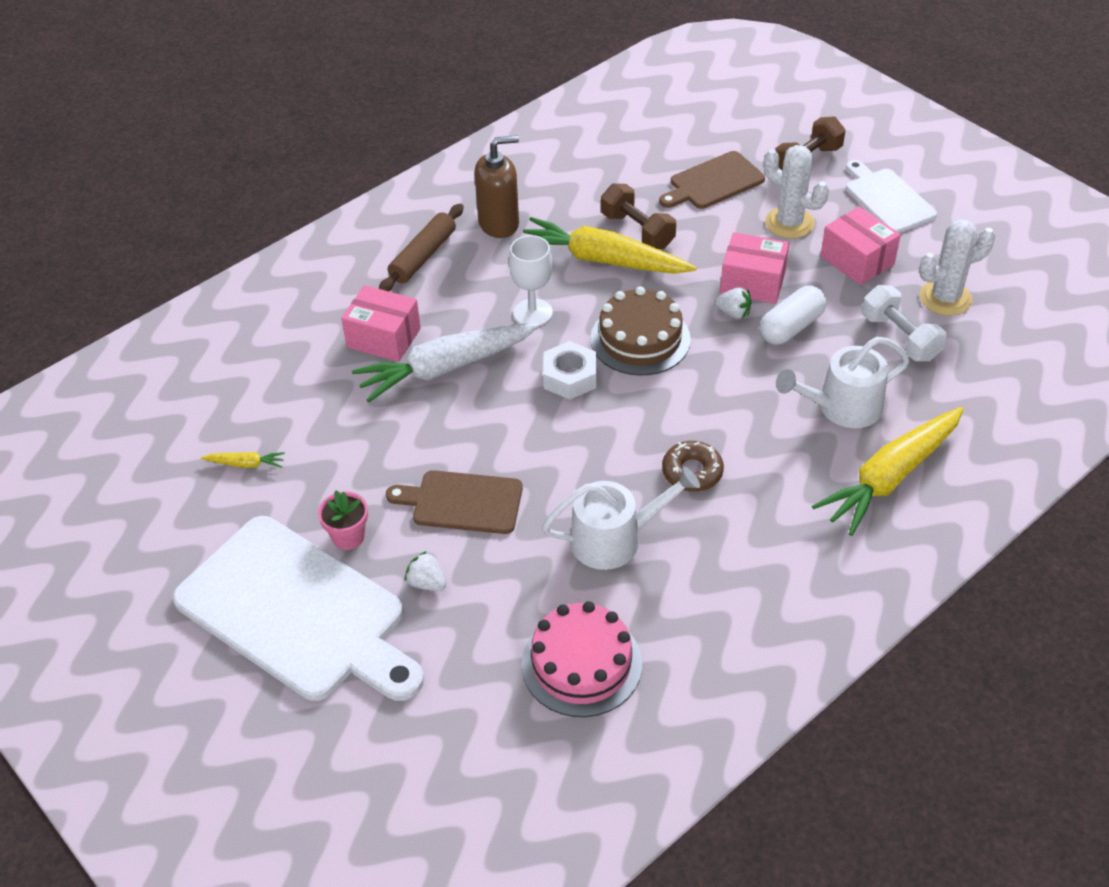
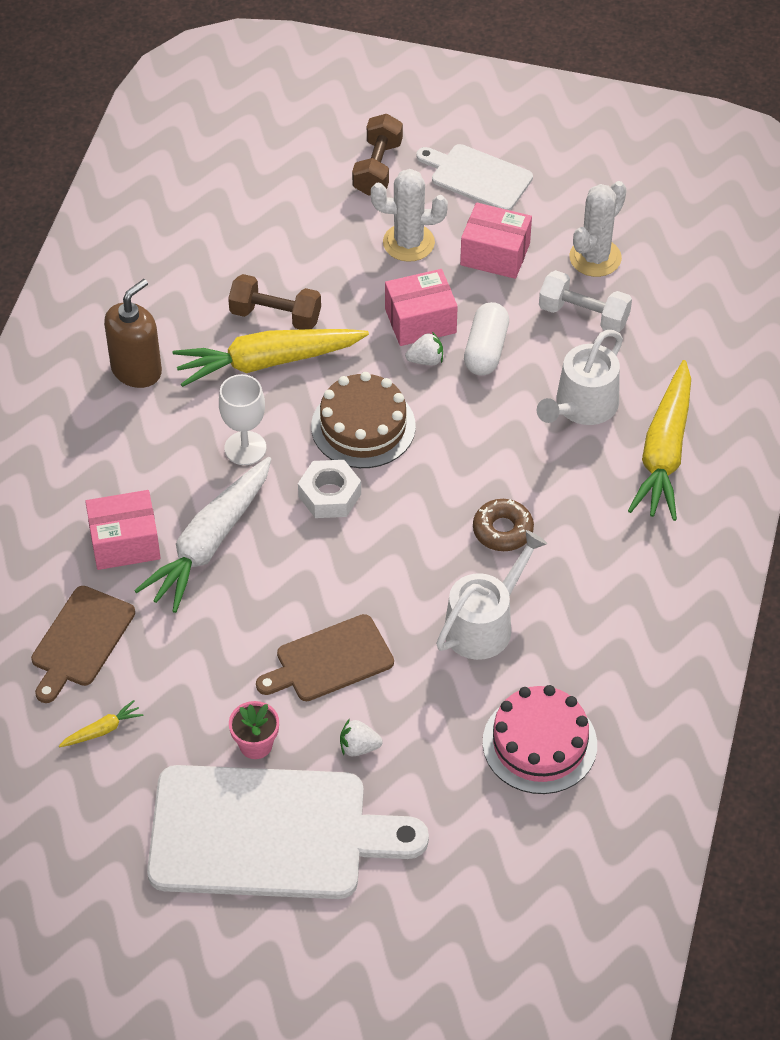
camera: 35 degrees left, 5 degrees up
brown rolling pin [379,204,464,291] -> none
brown cutting board [659,151,765,209] -> brown cutting board moved to [31,586,135,703]

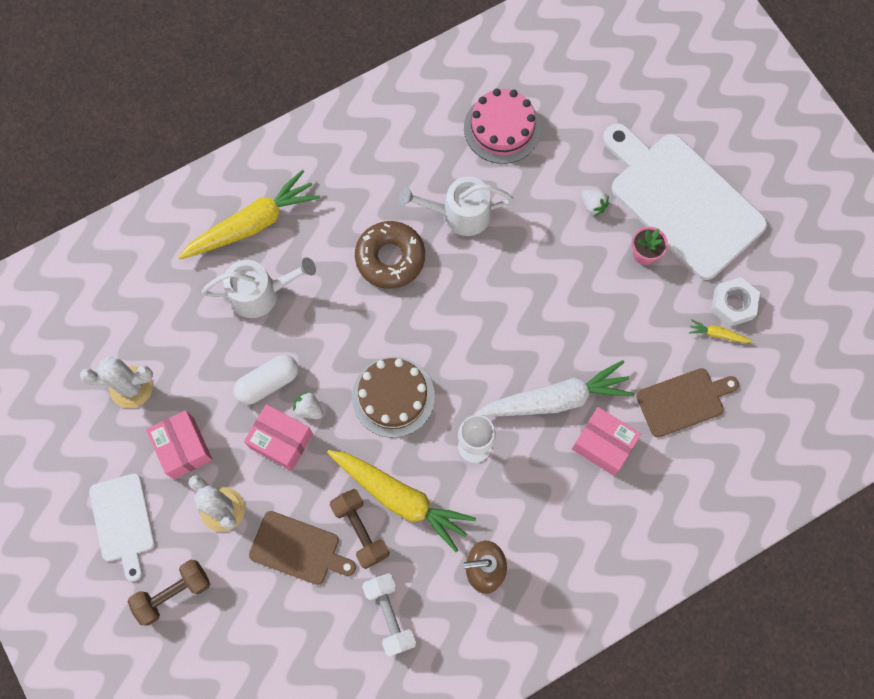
camera: 135 degrees left, 20 degrees up
brown cutting board [256,614,394,701] -> brown cutting board moved to [249,511,356,585]
white nut [298,460,361,518] -> white nut moved to [711,277,760,327]
brown donut [473,499,534,551] -> brown donut [355,221,425,289], size x1.56
white dumbbell [539,270,632,332] -> white dumbbell moved to [362,573,416,657]

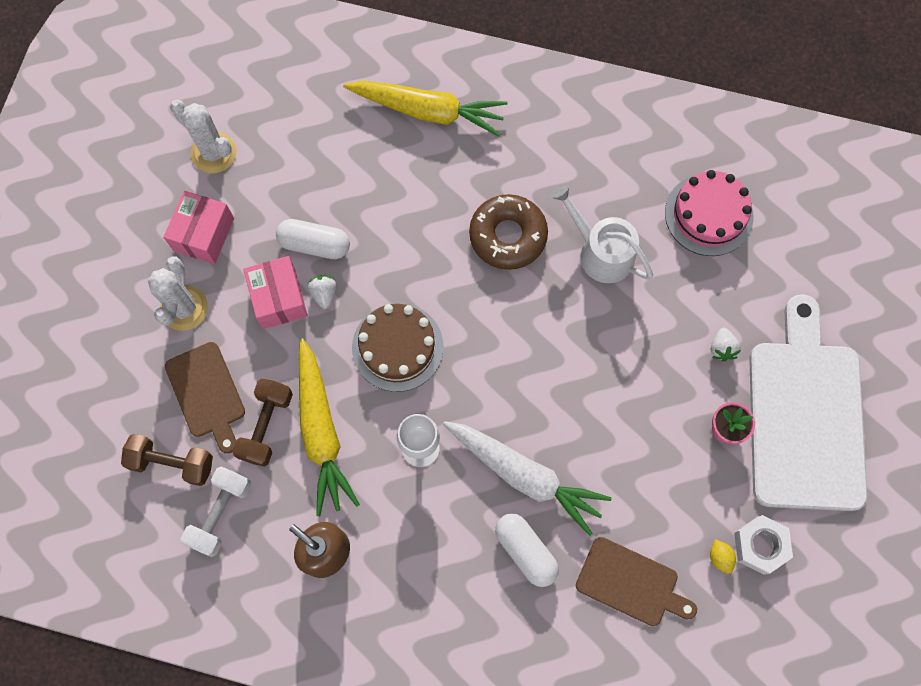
camera: 45 degrees right, 0 degrees up
white cutting board [89,473,155,581] -> none
brown dumbbell [127,560,210,626] -> brown dumbbell moved to [121,434,213,486]
white watering can [201,257,316,318] -> none
pink box [572,407,641,476] -> white capsule [495,513,559,587]
yellow carrot [689,320,753,343] -> yellow lemon [710,539,736,574]

